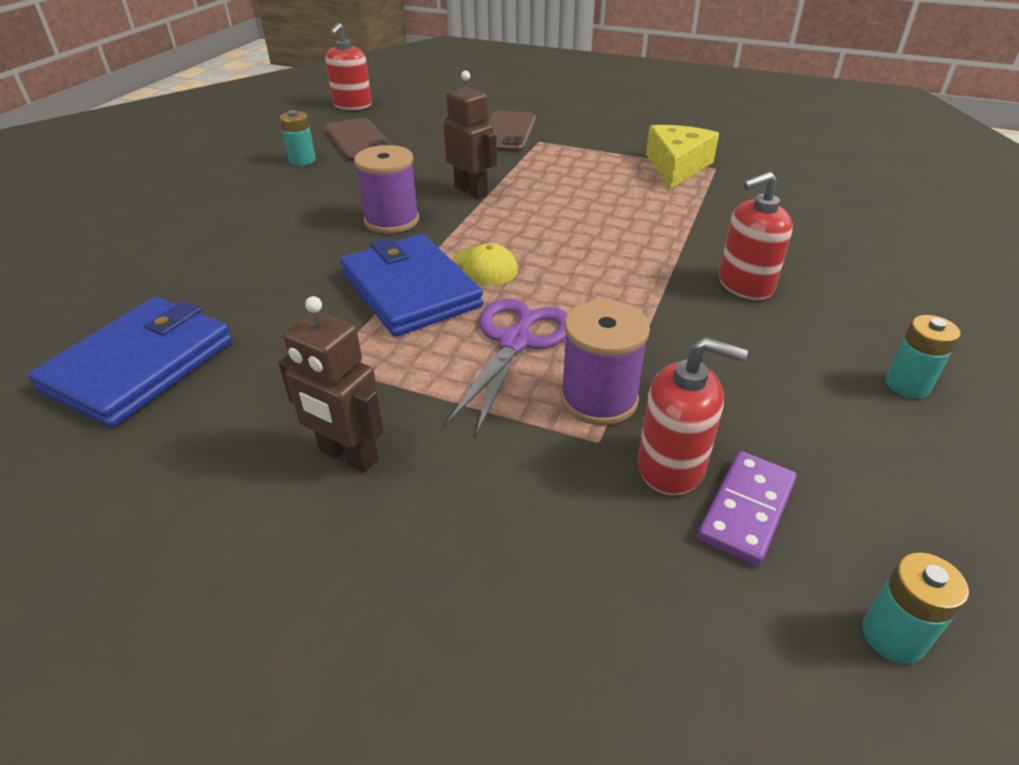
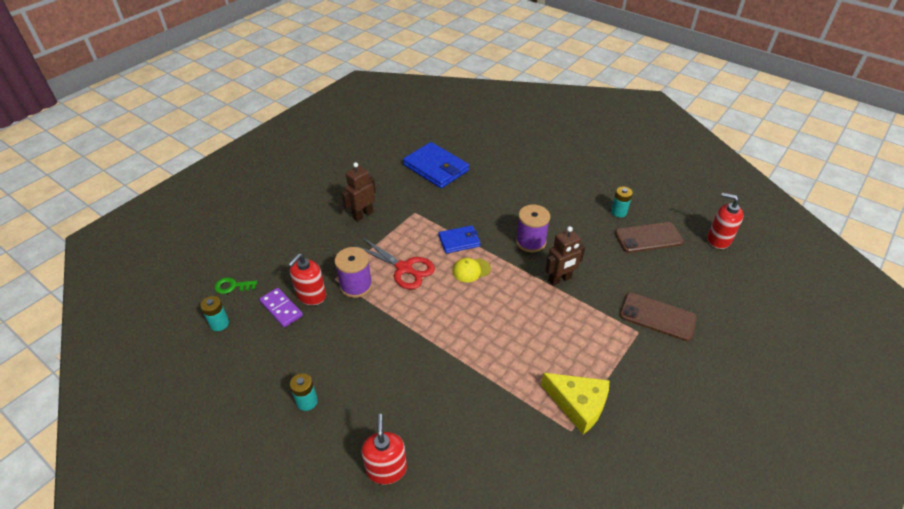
camera: 105 degrees right, 5 degrees up
blue wallet [340,234,483,337] -> blue wallet [438,225,481,254], size x0.58
purple scissors [446,299,567,435] -> red scissors [354,238,435,290]
red soap dispenser [719,172,793,300] -> red soap dispenser moved to [361,414,407,484]
none -> green key [215,277,257,294]

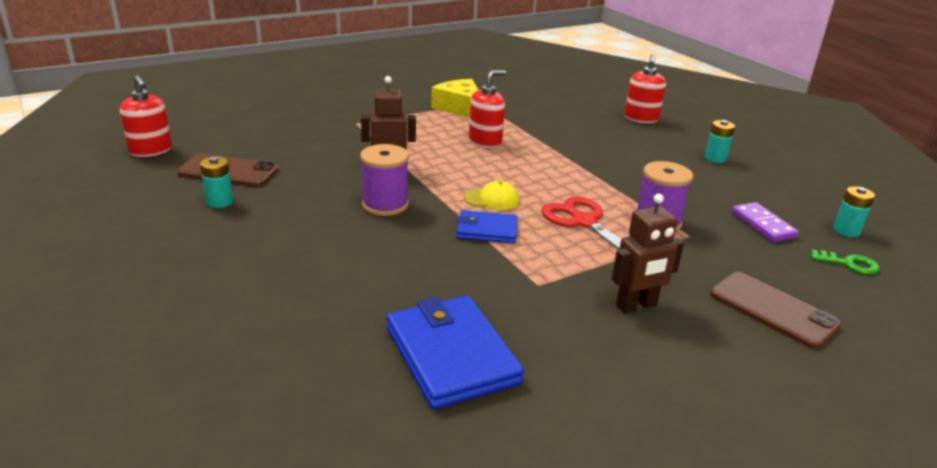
camera: 160 degrees left, 15 degrees down
red soap dispenser [288,254,326,305] -> red soap dispenser moved to [469,70,506,148]
brown phone [620,293,697,341] -> brown phone moved to [710,272,842,349]

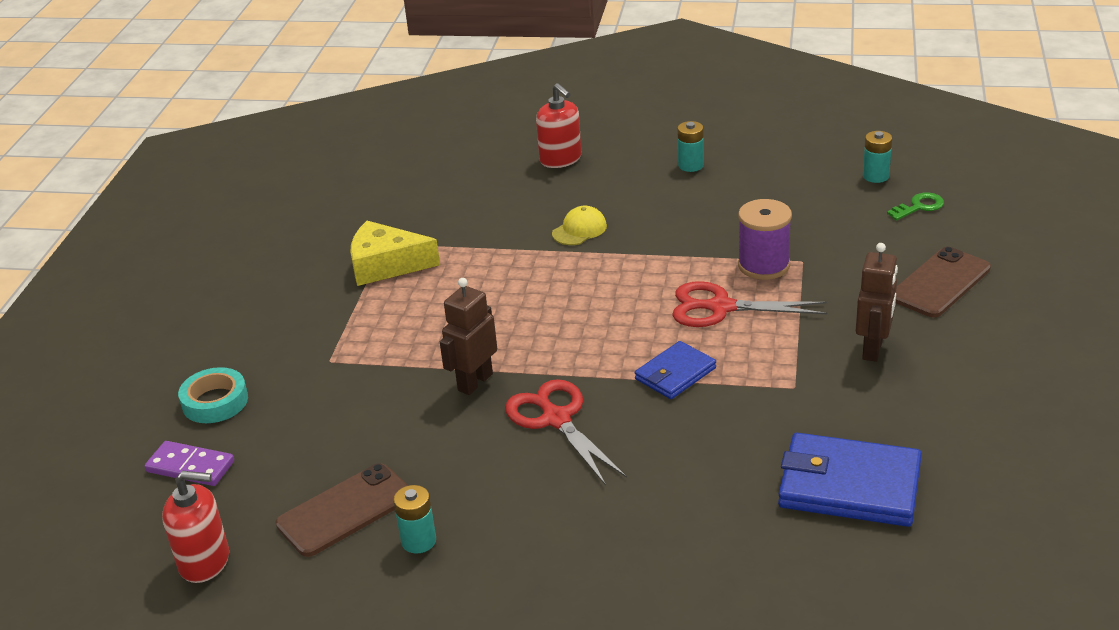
camera: 45 degrees left, 5 degrees up
purple spool [360,144,409,216] -> red scissors [505,379,627,486]
yellow cap [464,181,519,210] -> yellow cap moved to [552,206,607,245]
red soap dispenser [469,70,506,148] -> none
brown phone [710,272,842,349] -> brown phone turned 45 degrees counterclockwise [896,247,991,317]
purple domino [732,202,799,242] -> purple domino moved to [145,441,234,486]
none -> turquoise tape [178,367,248,423]

